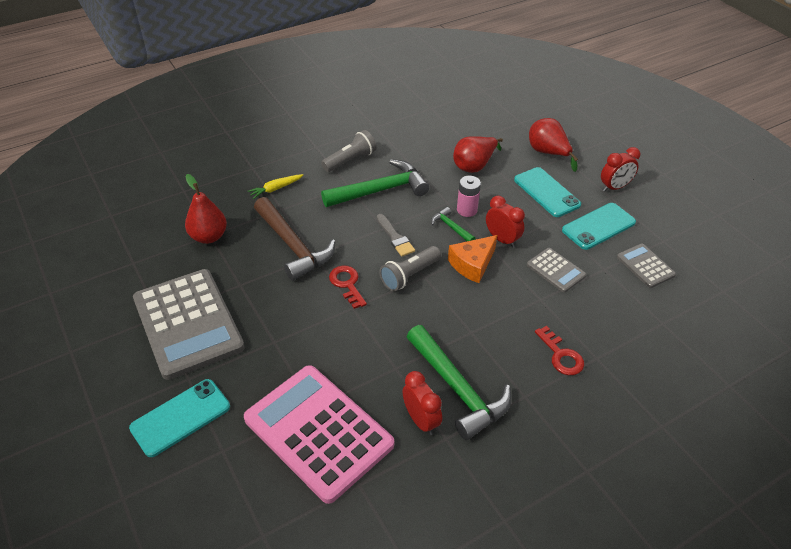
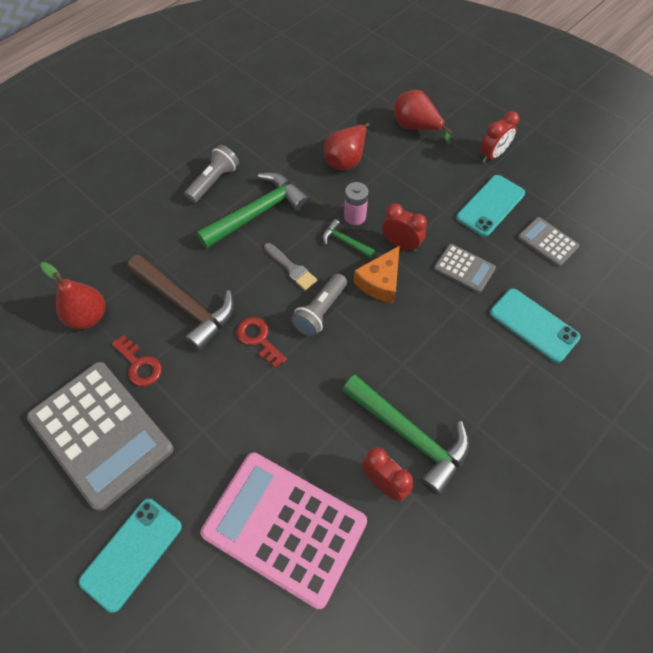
camera: 15 degrees left, 15 degrees up
yellow carrot [248,174,303,199] -> none
turquoise phone [514,167,581,217] -> turquoise phone moved to [490,288,580,363]
red key [535,326,584,375] -> red key moved to [112,335,162,386]

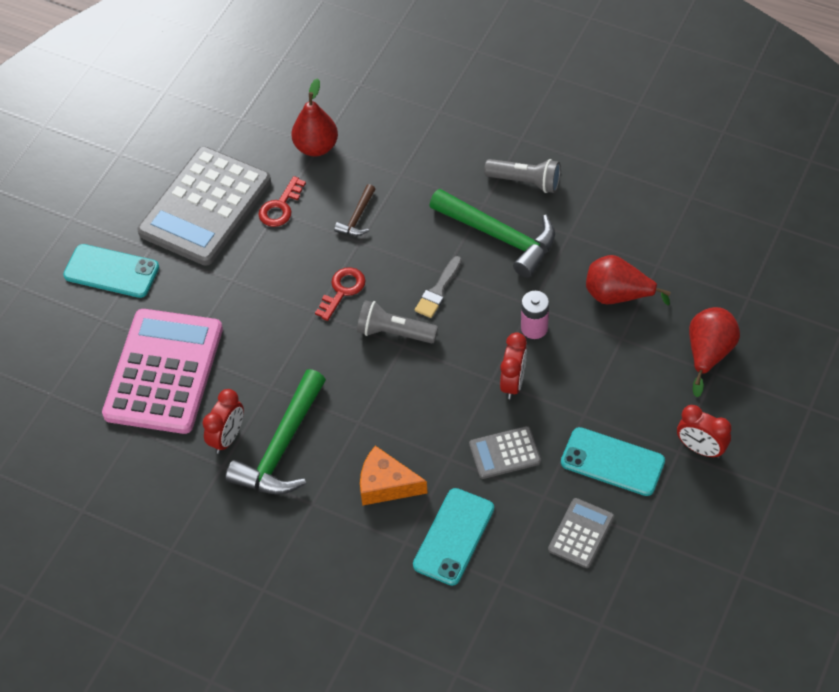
camera: 75 degrees right, 5 degrees down
brown hammer [127,255,234,351] -> brown hammer [334,184,375,236], size x0.48
green hammer [323,219,375,258] -> none
orange cheese [353,246,400,303] -> orange cheese moved to [360,446,427,506]
grey calculator [434,244,496,293] -> grey calculator turned 60 degrees clockwise [469,426,541,479]

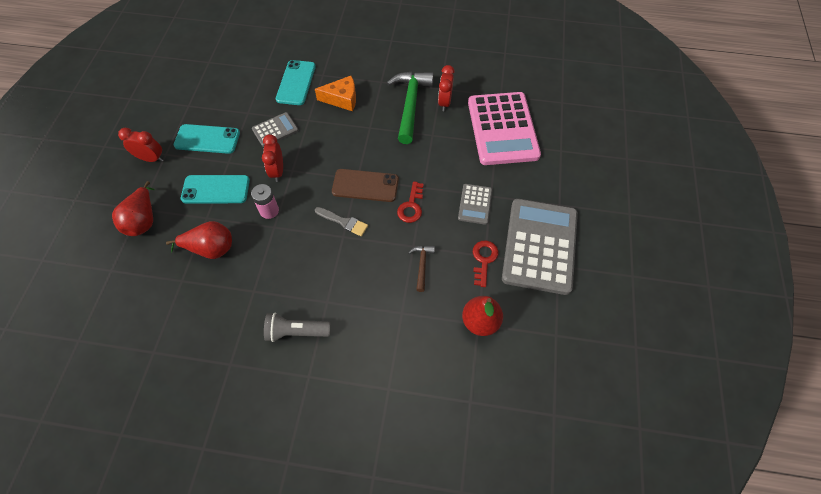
camera: 160 degrees right, 5 degrees up
turquoise phone [63,244,159,298] -> turquoise phone moved to [181,175,250,203]
grey flashlight [357,300,438,344] -> brown phone [332,169,399,202]
grey brush [415,256,462,318] -> grey brush turned 105 degrees clockwise [315,207,368,236]
green hammer [429,189,555,278] -> none
grey calculator [548,498,614,568] -> grey calculator moved to [458,184,492,225]

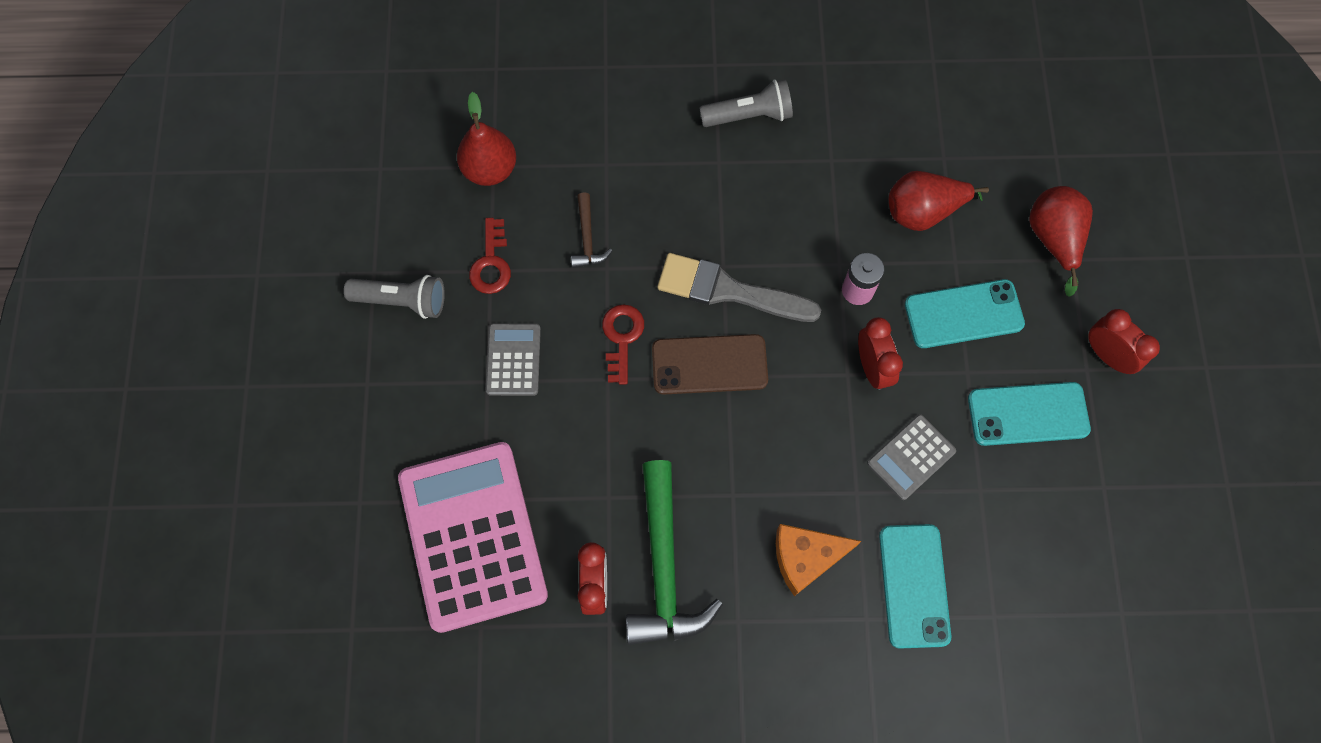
camera: 170 degrees right, 10 degrees up
red clock [118,128,163,162] -> red clock turned 135 degrees counterclockwise [1088,309,1160,374]
grey brush [315,207,368,236] -> grey brush [657,253,821,322], size x1.70
grey calculator [502,199,578,295] -> grey flashlight [344,275,445,319]

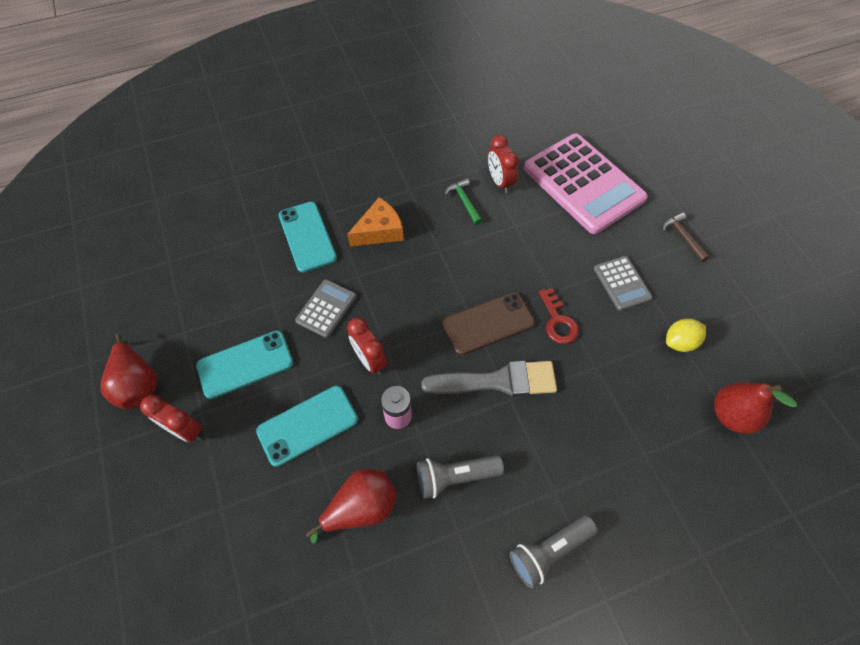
camera: 160 degrees right, 10 degrees down
grey flashlight [344,275,445,319] -> grey flashlight moved to [417,455,504,499]
red key [469,218,511,294] -> yellow lemon [666,319,706,352]
brown hammer [571,192,613,268] -> brown hammer moved to [662,212,710,262]
green hammer [626,460,723,645] -> green hammer [444,178,483,225], size x0.48
red pear [1029,186,1093,297] -> red pear moved to [100,334,158,409]

